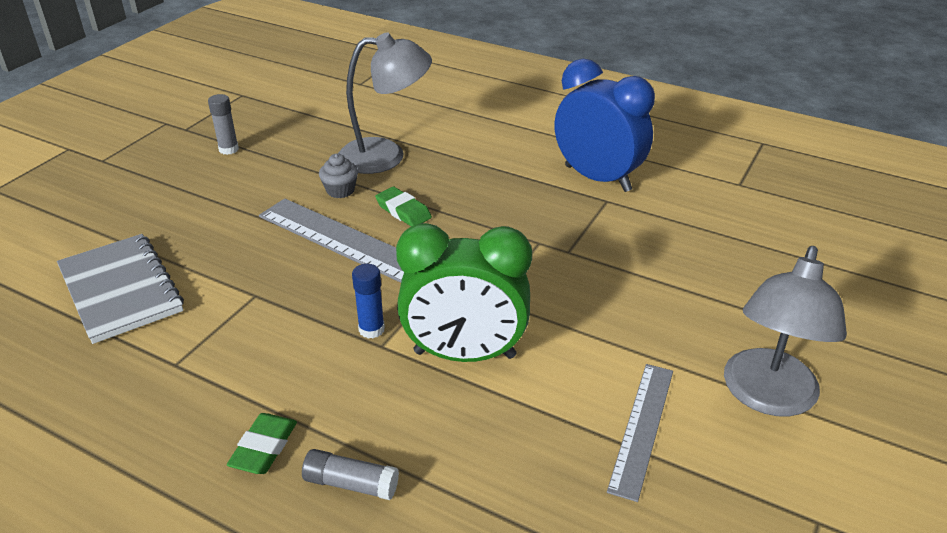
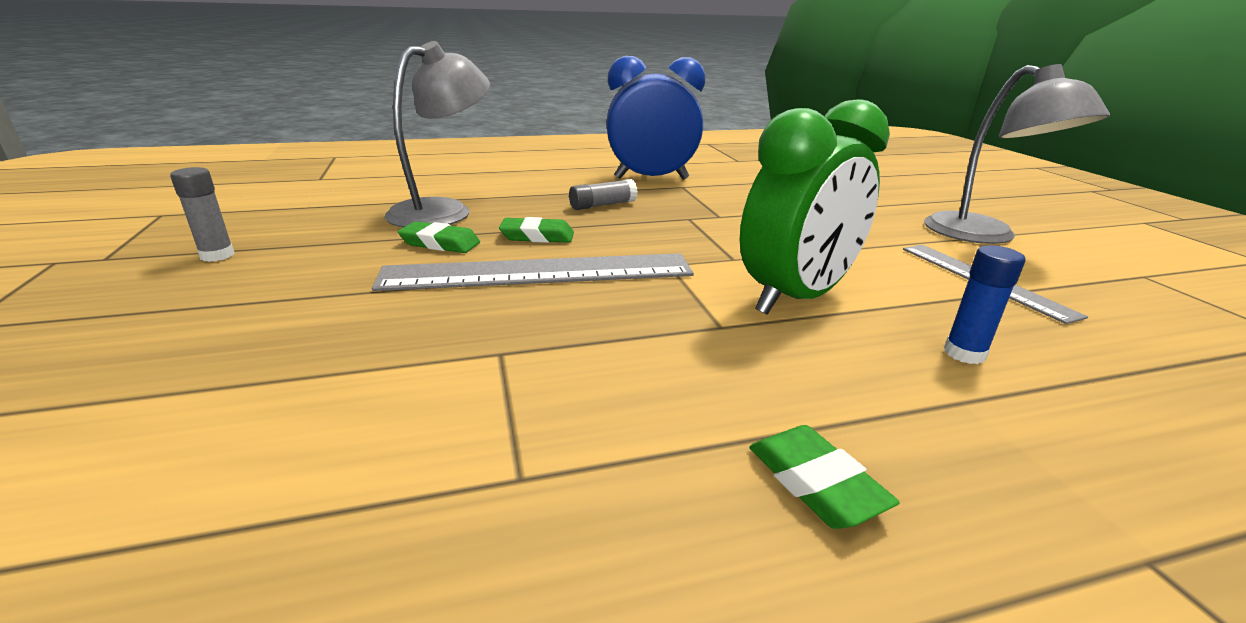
camera: 45 degrees left, 10 degrees down
grey notebook [57,234,184,344] -> none
grey glue stick [302,449,399,500] -> grey glue stick moved to [569,179,638,210]
grey cupcake [319,153,358,198] -> green eraser [398,221,480,253]
blue glue stick [352,264,385,338] -> blue glue stick moved to [944,245,1025,364]

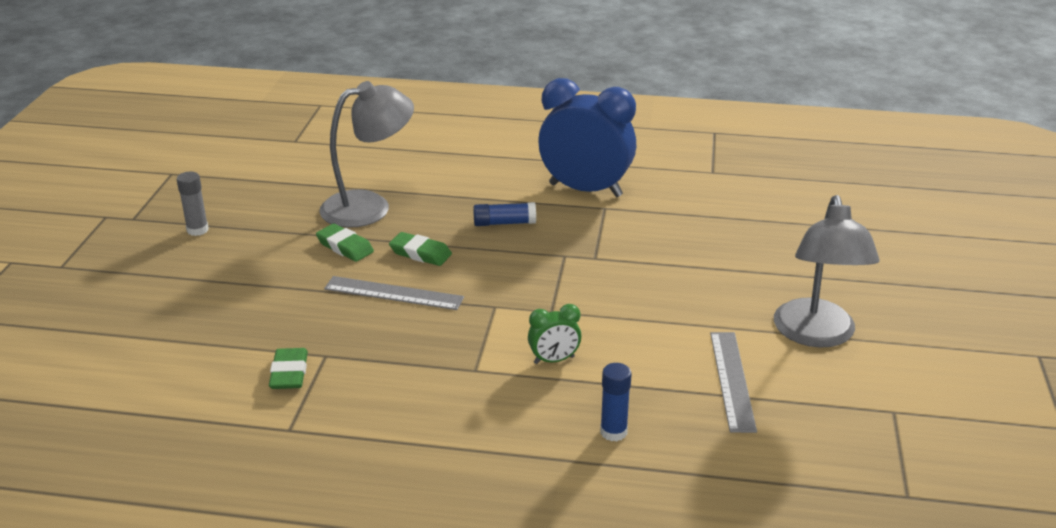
camera: 25 degrees right, 5 degrees up
grey ruler [372,253,694,291] -> grey ruler [324,276,464,310], size x0.60
grey glue stick [569,179,638,210] -> blue glue stick [473,202,536,226]
green clock [740,99,890,315] -> green clock [528,304,581,364], size x0.44
green eraser [749,425,900,529] -> green eraser moved to [269,348,308,389]

